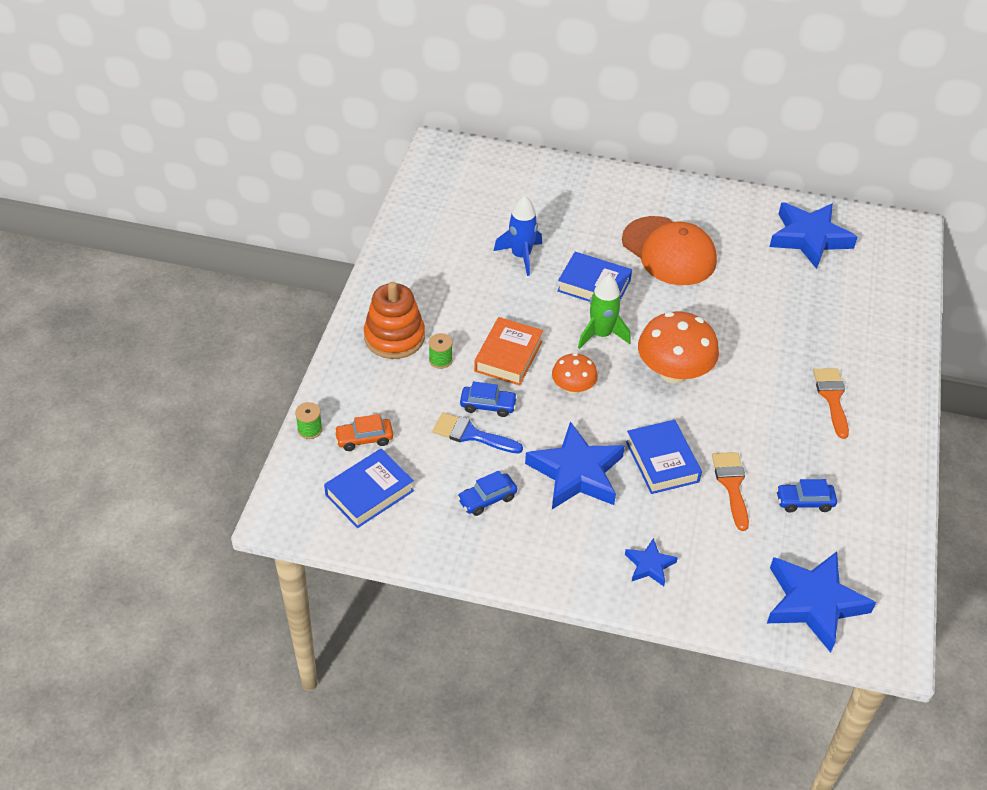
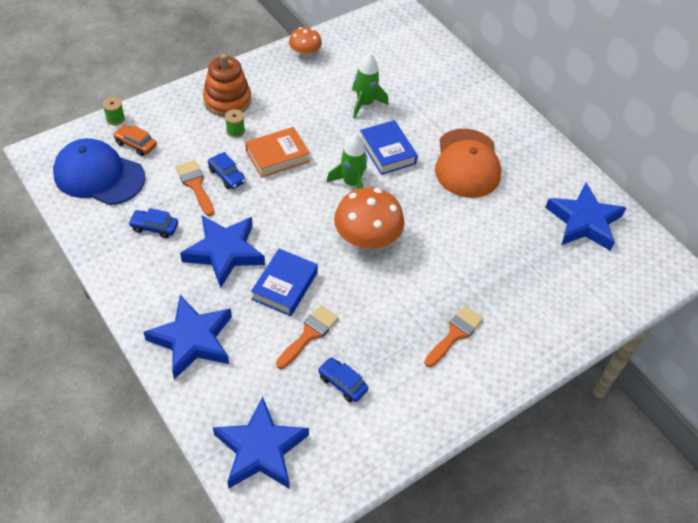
camera: 40 degrees right, 5 degrees up
blue book [324,449,414,528] -> blue cap [53,138,145,205]
blue brush [432,412,523,454] -> orange brush [175,160,214,216]
blue rocket [494,195,542,276] -> green rocket [352,53,389,119]
orange mushroom [552,353,598,394] -> orange mushroom moved to [289,27,322,58]
blue star [625,538,678,586] -> blue star [143,295,232,379], size x2.02

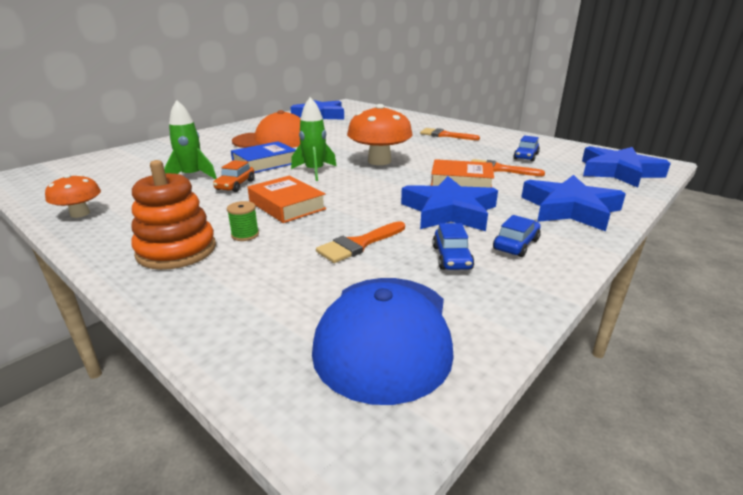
camera: 100 degrees left, 25 degrees down
green spool [102,97,125,125] -> none
orange car [113,125,157,156] -> orange car moved to [213,160,255,192]
blue car [208,152,246,189] -> blue car moved to [493,215,541,257]
blue book [251,249,318,316] -> orange book [431,159,494,188]

